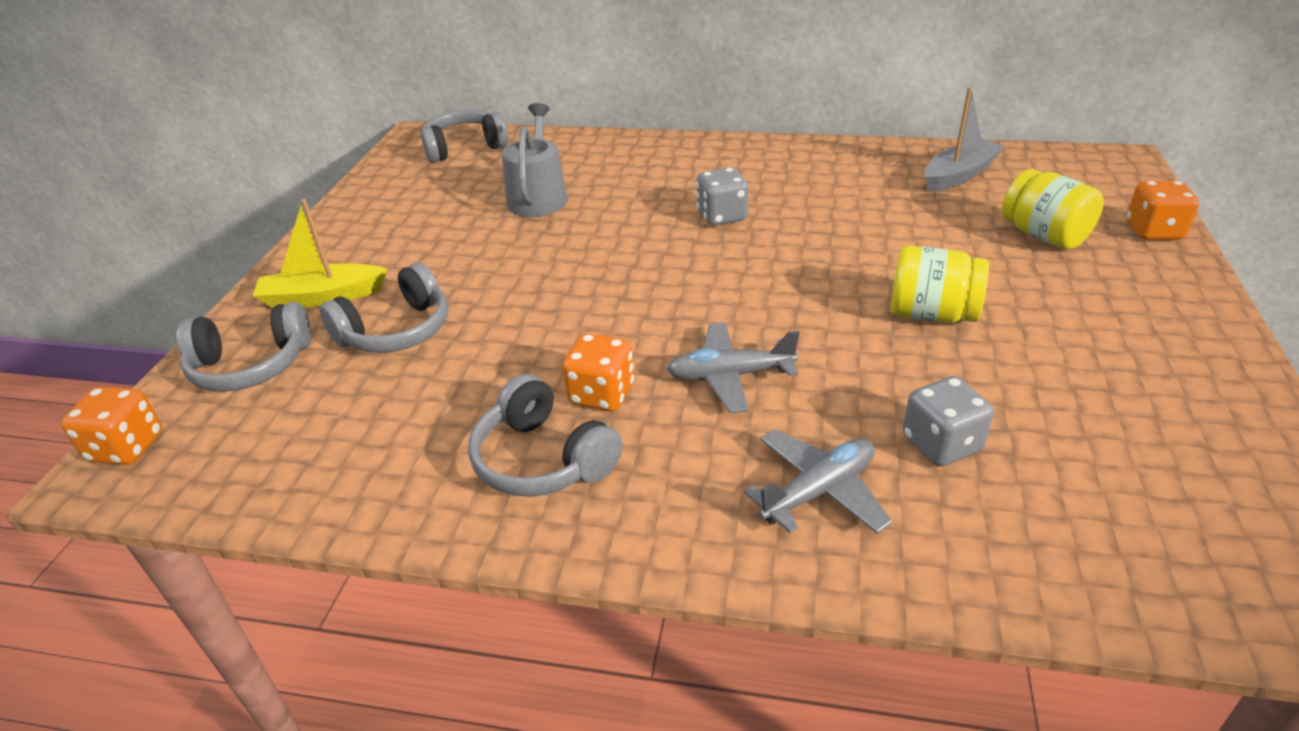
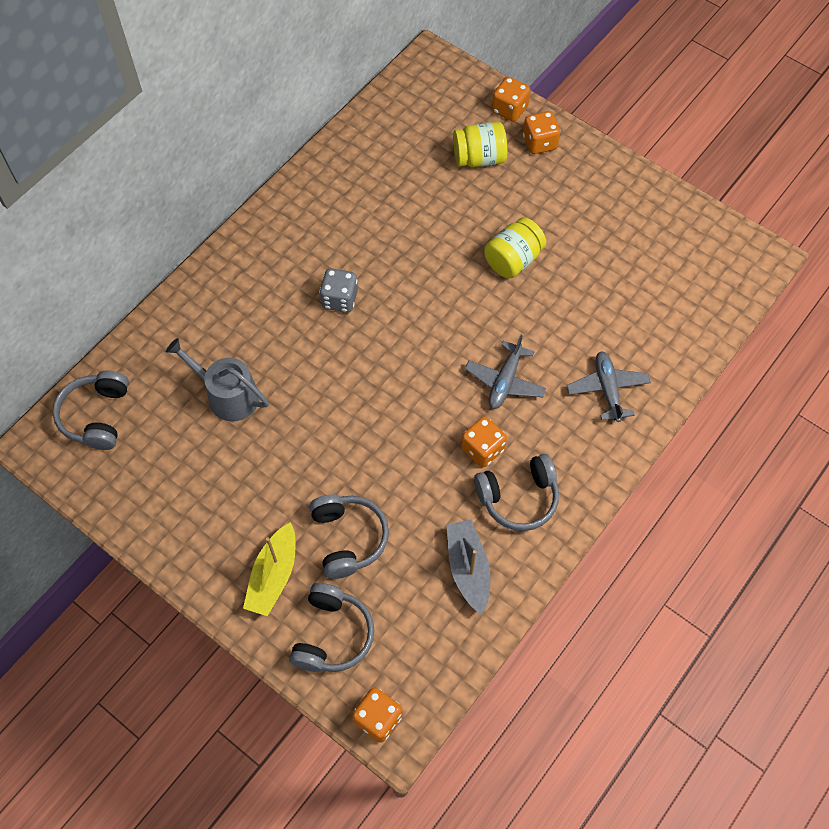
camera: 65 degrees left, 25 degrees up
grey dice [903,376,994,467] -> none
grey boat [924,87,1004,192] -> grey boat moved to [447,520,490,615]
none -> orange dice [523,111,560,154]

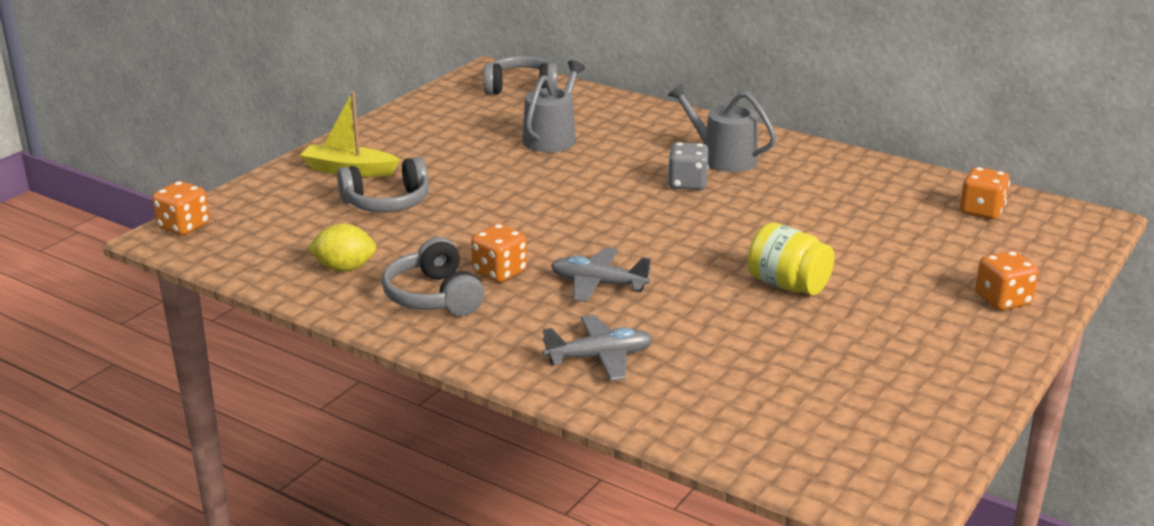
camera: 85 degrees right, 35 degrees down
grey headphones [289,583,374,672] -> none
grey boat [447,520,490,615] -> yellow lemon [307,224,377,272]
yellow jar [453,122,508,167] -> none
orange dice [492,77,530,122] -> orange dice moved to [960,167,1010,219]
none -> grey watering can [668,83,776,172]

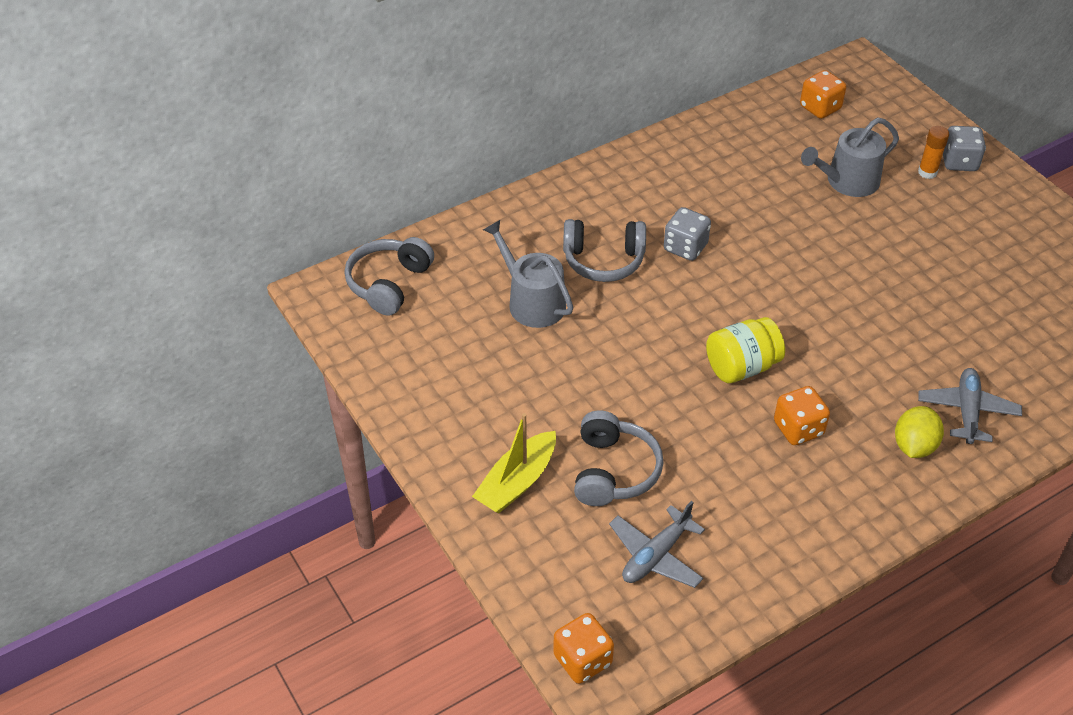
camera: 65 degrees left, 20 degrees up
yellow lemon [307,224,377,272] -> yellow lemon moved to [895,406,944,458]
grey headphones [382,237,484,316] -> grey headphones moved to [563,219,646,282]
grey plane [551,247,651,302] -> grey plane moved to [609,501,705,588]
grey watering can [668,83,776,172] -> grey watering can moved to [801,118,899,197]
yellow jar [747,223,835,295] -> yellow jar moved to [706,317,785,383]
orange dice [975,251,1038,310] -> grey dice [943,126,986,171]
none -> orange glue stick [918,126,949,179]

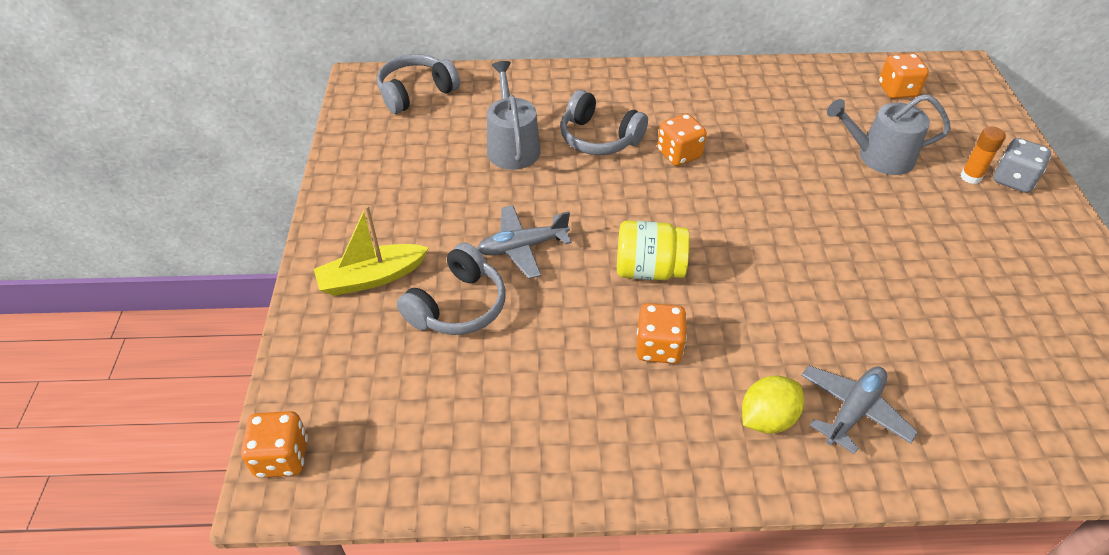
camera: 30 degrees right, 0 degrees up
grey plane [609,501,705,588] -> grey plane moved to [477,205,572,279]
grey dice [664,207,711,261] -> orange dice [657,113,707,166]

